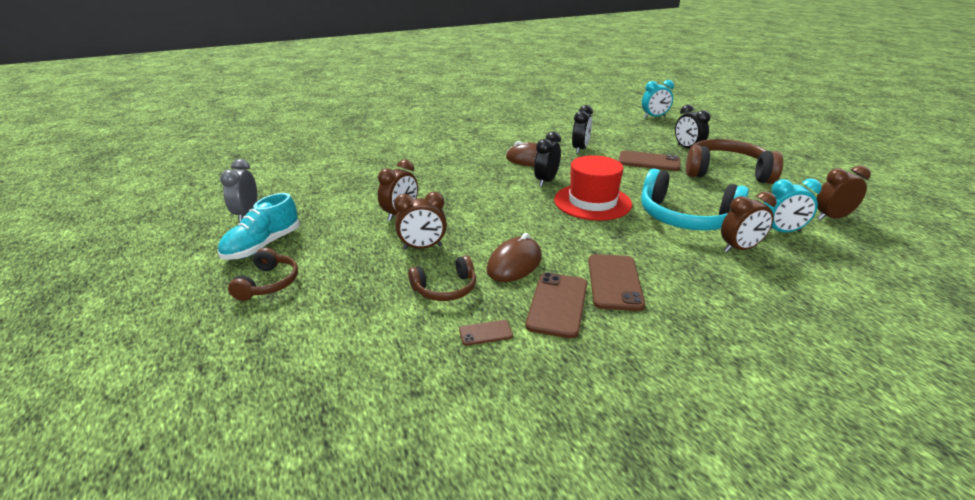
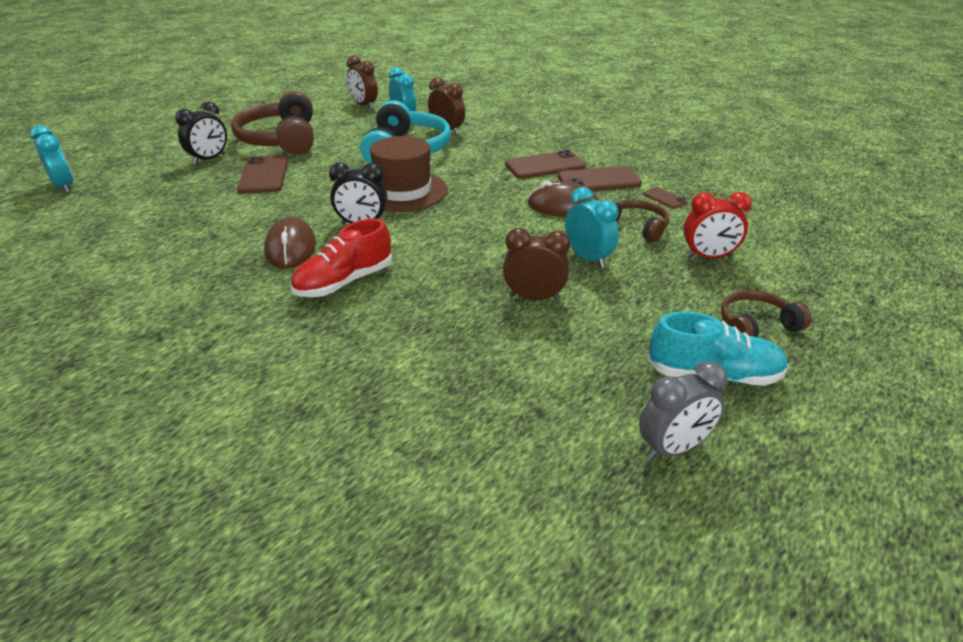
camera: 115 degrees left, 5 degrees up
brown clock [394,192,447,249] -> turquoise clock [565,187,619,268]
red hat [554,155,632,221] -> brown hat [370,136,448,212]
black clock [572,105,593,154] -> none
none -> red shoe [291,218,392,297]
none -> red clock [683,192,752,258]

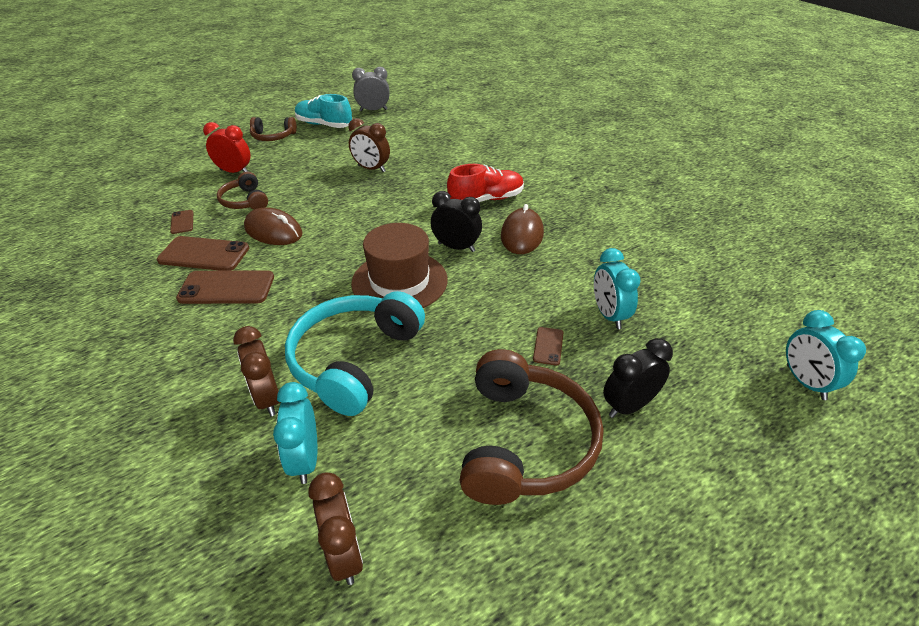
camera: 160 degrees left, 5 degrees up
brown phone [237,156,288,194] -> brown phone [533,327,563,366], size x0.50
turquoise clock [565,187,619,268] -> turquoise clock moved to [594,248,641,329]

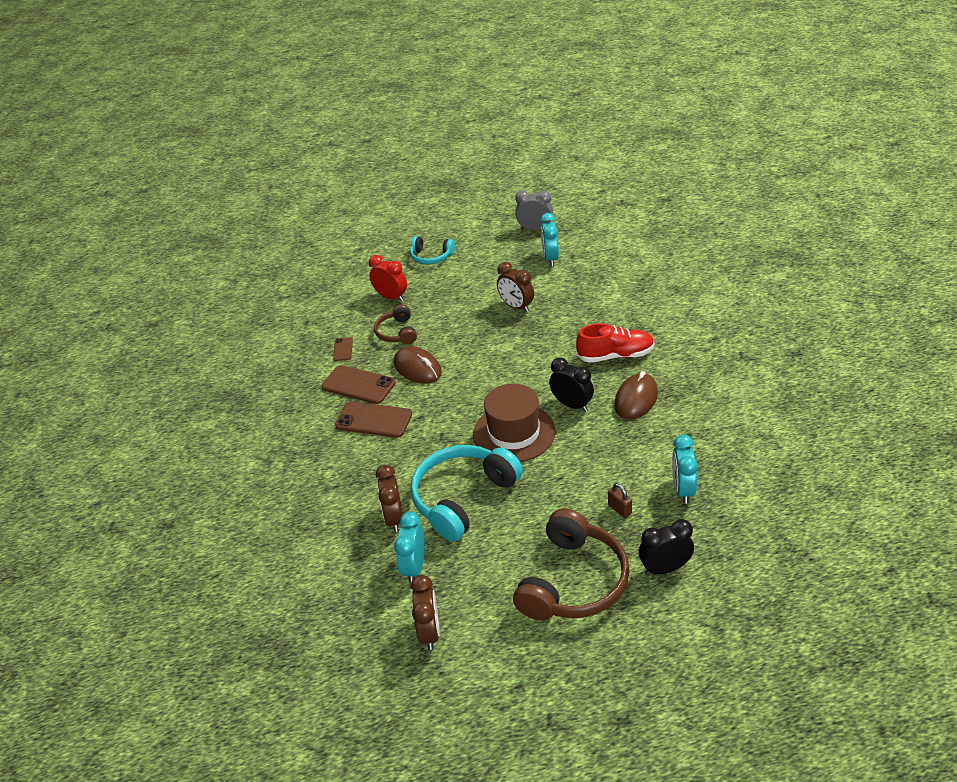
camera: 20 degrees right, 0 degrees up
brown headphones [250,117,297,141] -> turquoise headphones [410,236,455,264]
turquoise shoe [295,94,352,128] -> none
brown phone [533,327,563,366] -> brown padlock [608,483,632,518]
turquoise clock [786,310,866,400] -> turquoise clock moved to [540,213,559,266]

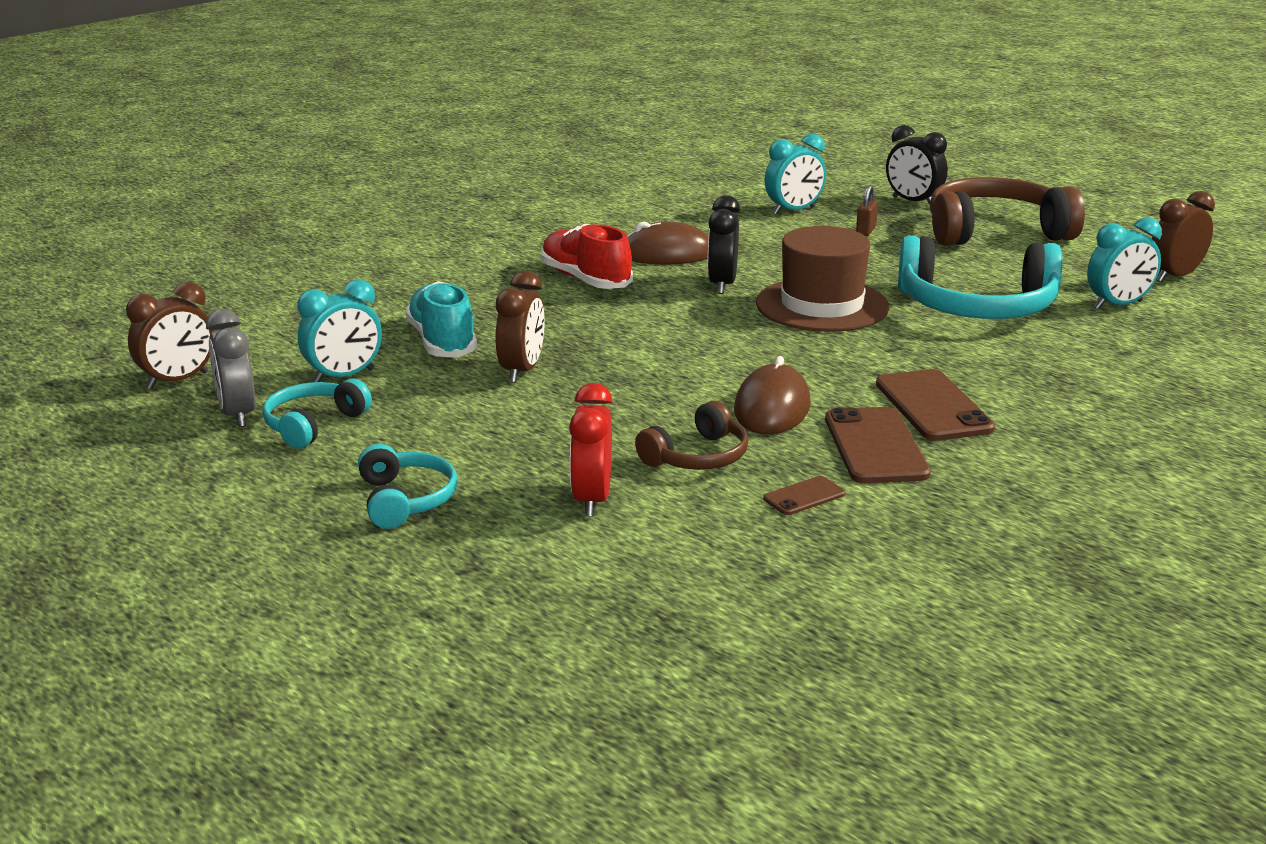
camera: 125 degrees left, 15 degrees down
brown clock [376,465,403,532] -> brown clock moved to [126,282,214,389]
none -> turquoise headphones [262,378,372,449]
none -> turquoise shoe [405,281,477,358]

